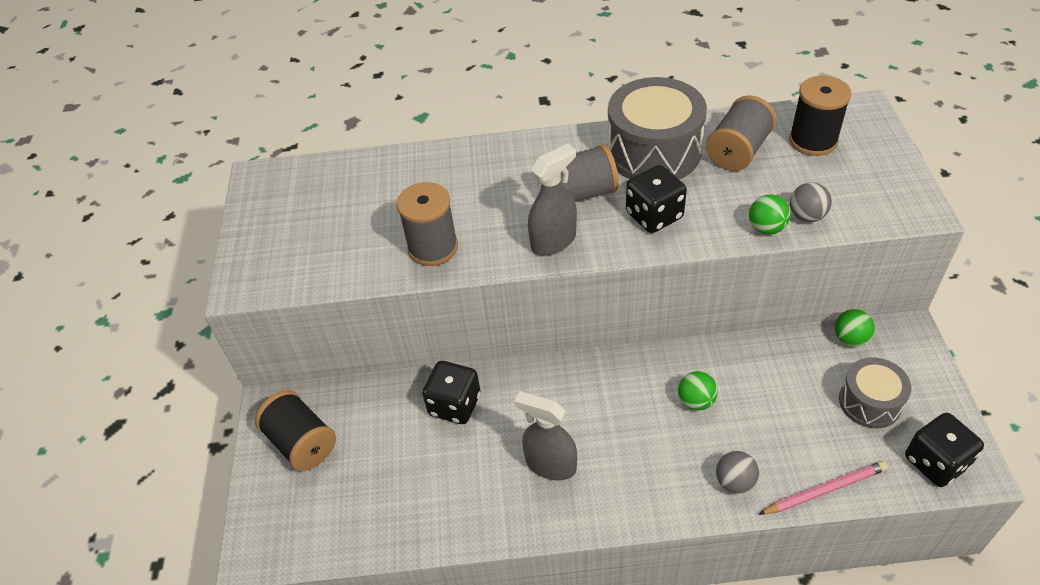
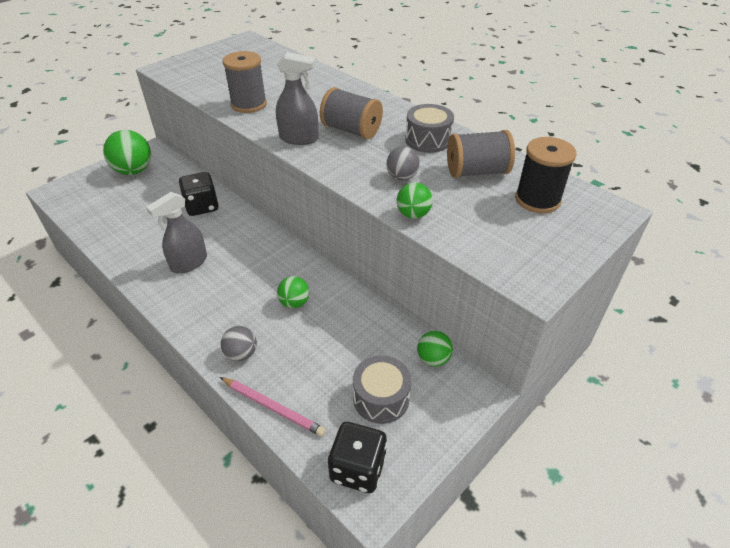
camera: 45 degrees right, 5 degrees down
black spool [255,390,336,471] -> green ball [103,130,151,175]
grey spray bottle [514,391,577,480] -> grey spray bottle turned 120 degrees counterclockwise [146,192,207,273]
grey drum [607,77,707,179] -> grey drum [405,104,454,153], size x0.59
black dice [626,165,687,233] -> none
grey ball [790,182,832,222] -> grey ball moved to [386,147,420,181]

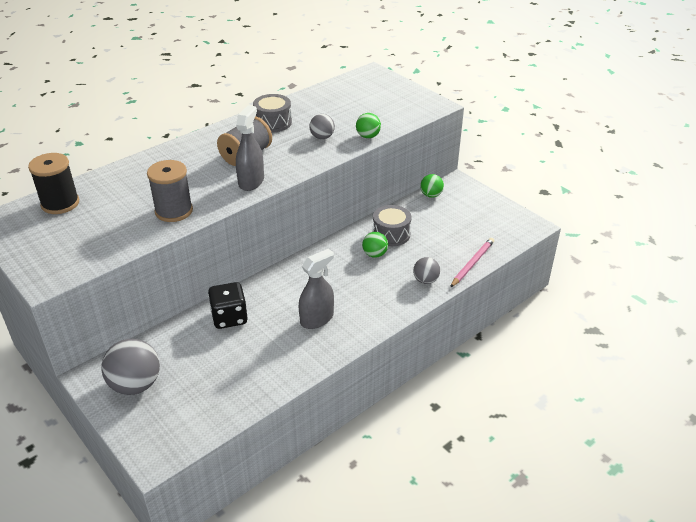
camera: 85 degrees left, 5 degrees down
green ball [103,130,151,175] -> grey ball [101,339,160,395]
grey spray bottle [146,192,207,273] -> grey spray bottle turned 90 degrees counterclockwise [299,249,334,329]
black dice [328,422,387,493] -> none
grey drum [353,356,411,424] -> grey drum moved to [373,205,412,246]
grey spool [447,130,515,178] -> none
black spool [515,137,577,213] -> black spool moved to [28,153,79,214]

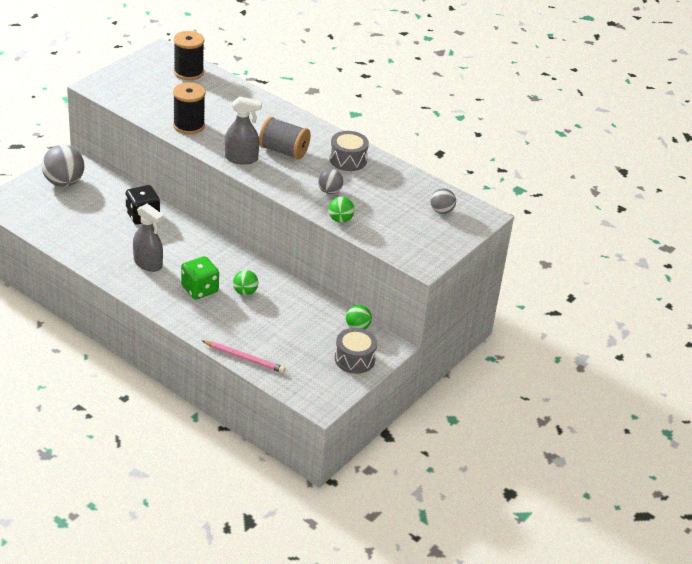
camera: 75 degrees right, 0 degrees up
grey spool [147,160,193,222] -> black spool [173,82,205,134]
grey drum [373,205,412,246] -> grey drum moved to [335,328,377,374]
grey ball [413,257,440,284] -> grey ball moved to [430,188,456,214]
none -> green dice [181,256,219,299]

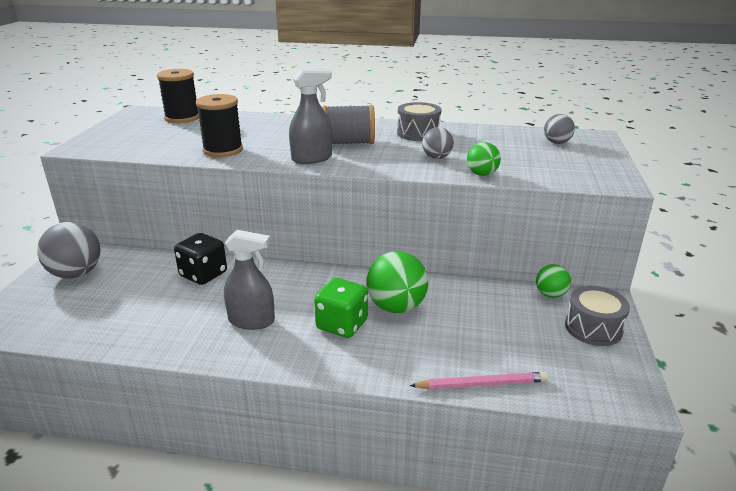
camera: 25 degrees left, 10 degrees down
green ball [233,270,259,295] -> green ball [367,251,428,313], size x1.77

